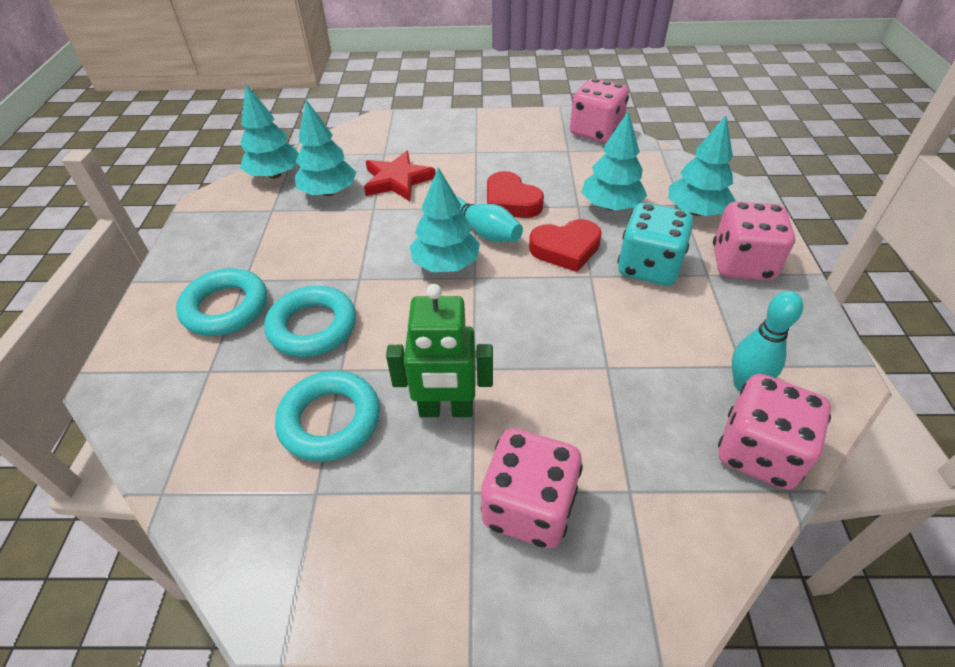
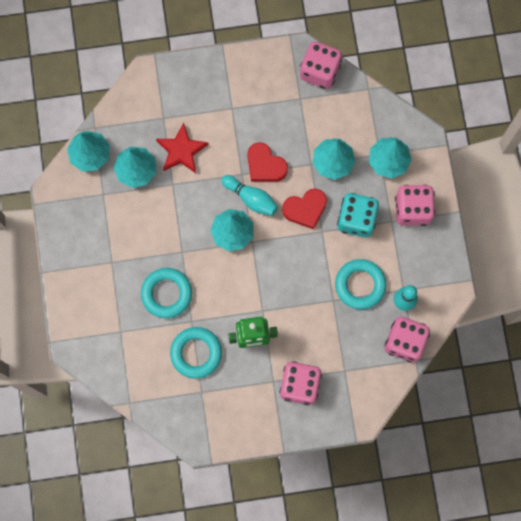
camera: 10 degrees left, 30 degrees up
turquoise ring [176,268,267,336] -> turquoise ring moved to [335,259,386,309]

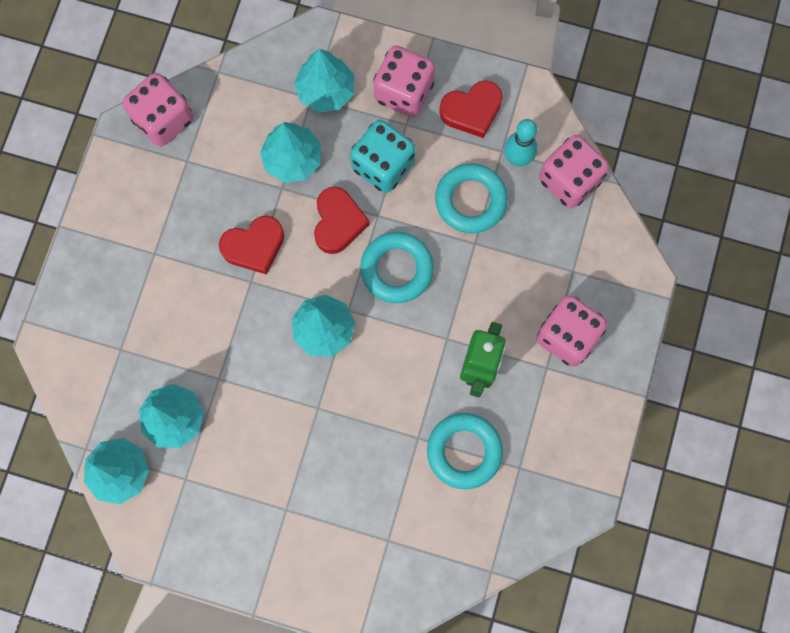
camera: 65 degrees left, 0 degrees up
turquoise ring [141,268,192,318] -> turquoise ring moved to [360,232,434,303]
red star [156,123,209,173] -> none
turquoise bowling pin [221,175,278,216] -> none
none -> red heart [439,80,503,138]

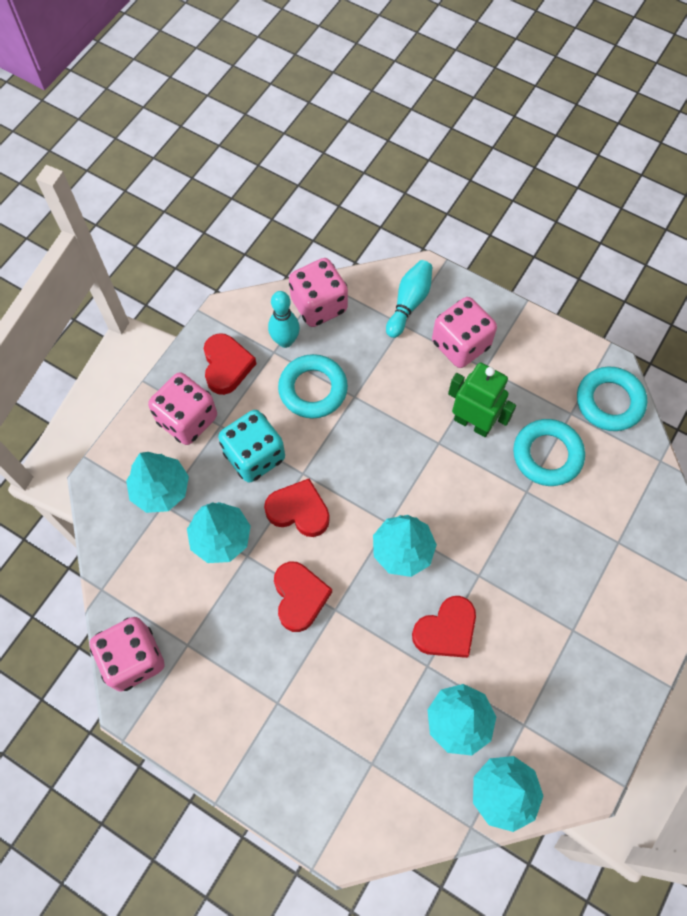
camera: 75 degrees left, 10 degrees down
turquoise ring [360,232,434,303] -> turquoise ring moved to [577,367,647,431]
none -> turquoise bowling pin [386,260,432,338]
none -> red heart [412,596,476,658]

